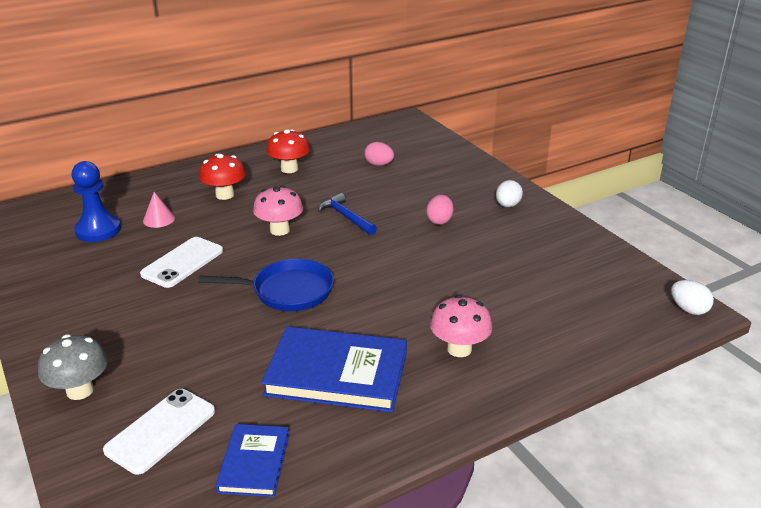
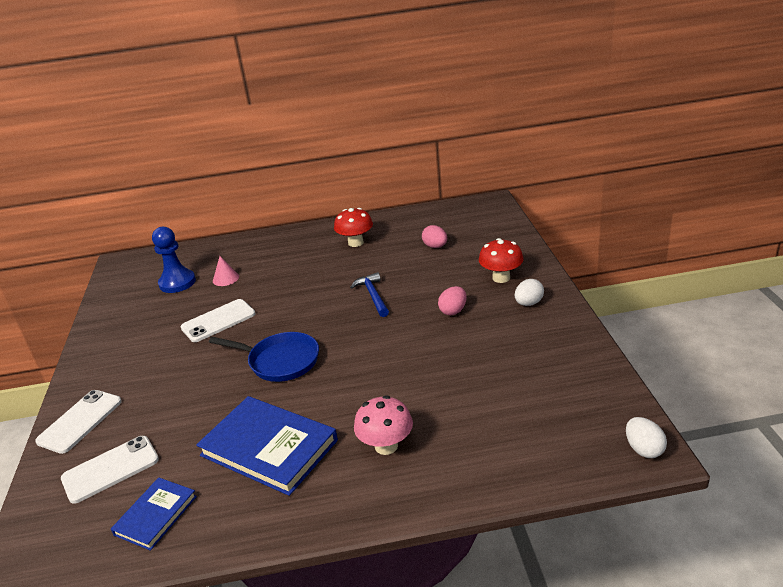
camera: 25 degrees right, 0 degrees up
grey mushroom [38,334,108,400] -> white phone [35,390,122,454]
red mushroom [199,154,246,200] -> red mushroom moved to [479,238,524,283]
pink mushroom [253,186,303,236] -> none

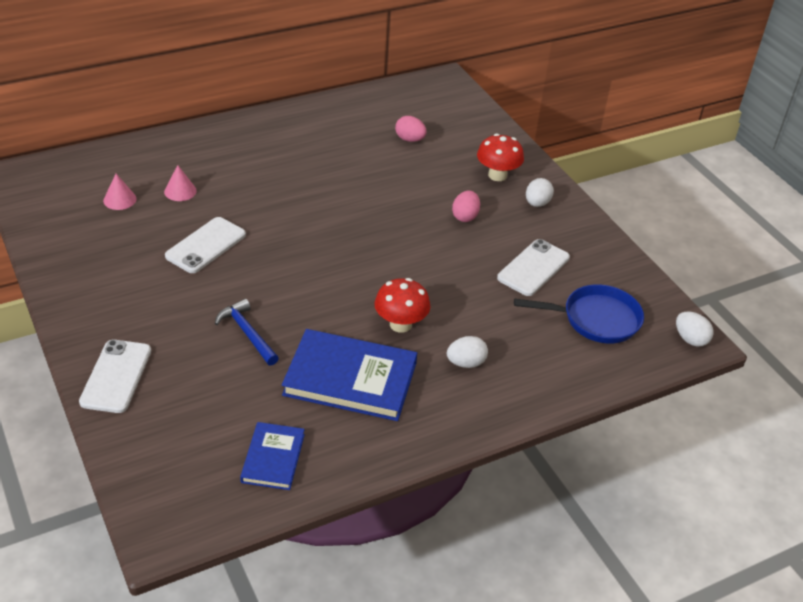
camera: 25 degrees left, 10 degrees up
white phone [61,436,159,504] -> white phone moved to [497,239,570,296]
blue pawn [152,227,196,293] -> pink cone [103,174,137,210]
blue pan [209,332,319,382] -> blue pan moved to [514,284,644,343]
red mushroom [334,208,373,247] -> red mushroom moved to [375,278,430,333]
blue hammer [350,272,389,317] -> blue hammer moved to [215,299,279,366]
pink mushroom [354,395,413,455] -> white egg [447,336,488,368]

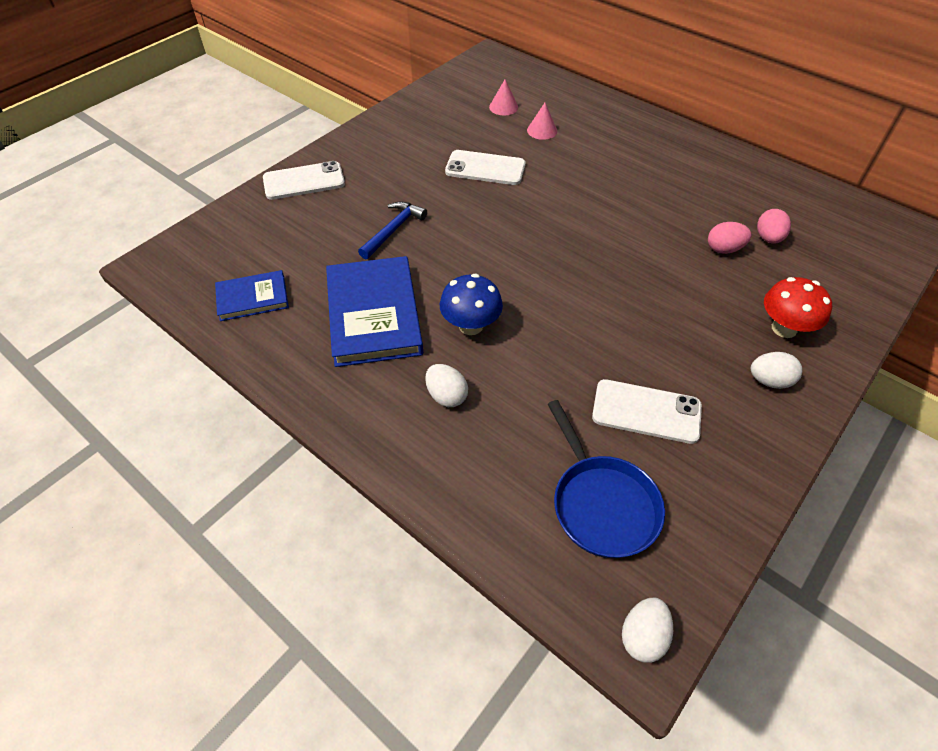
camera: 70 degrees right, 10 degrees up
red mushroom [375,278,430,333] -> blue mushroom [440,274,503,335]
pink egg [452,190,480,222] -> pink egg moved to [708,222,752,254]

